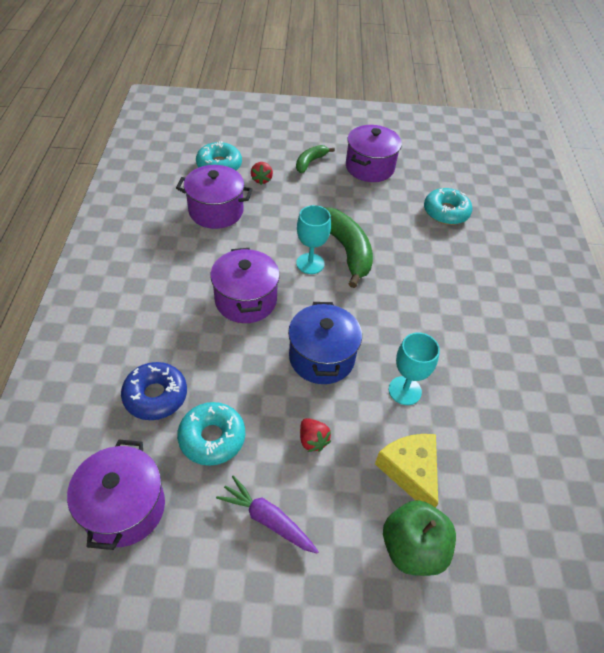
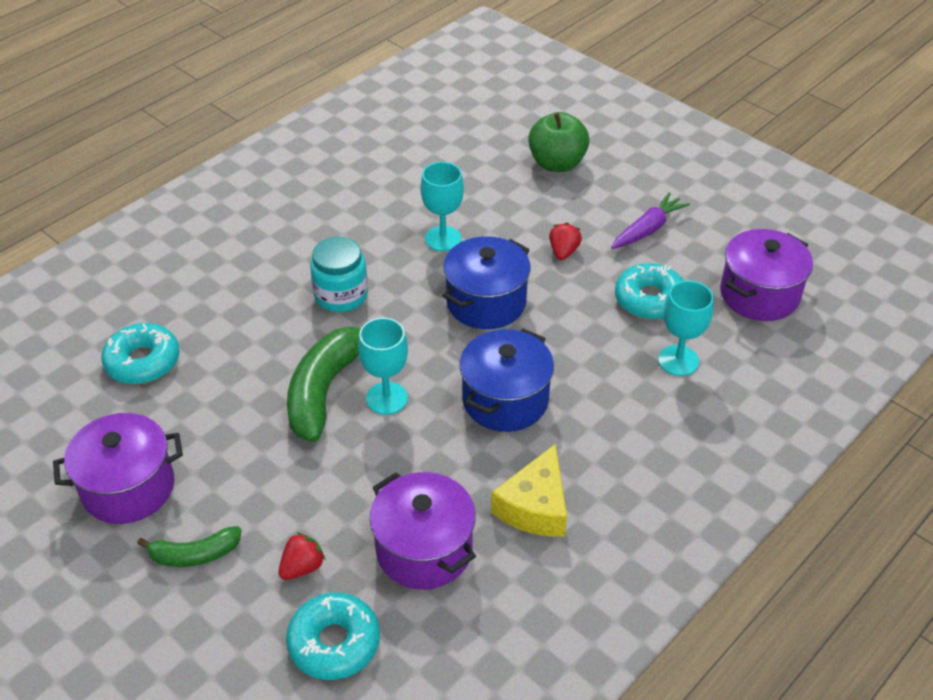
camera: 135 degrees left, 5 degrees down
blue donut [121,362,187,420] -> turquoise goblet [658,281,714,376]
purple pot [210,248,280,323] -> blue pot [459,329,554,432]
purple carrot [216,475,319,554] -> purple carrot turned 120 degrees counterclockwise [611,192,690,249]
yellow cheese [375,434,438,508] -> yellow cheese moved to [491,444,567,537]
none -> turquoise jar [310,237,368,312]

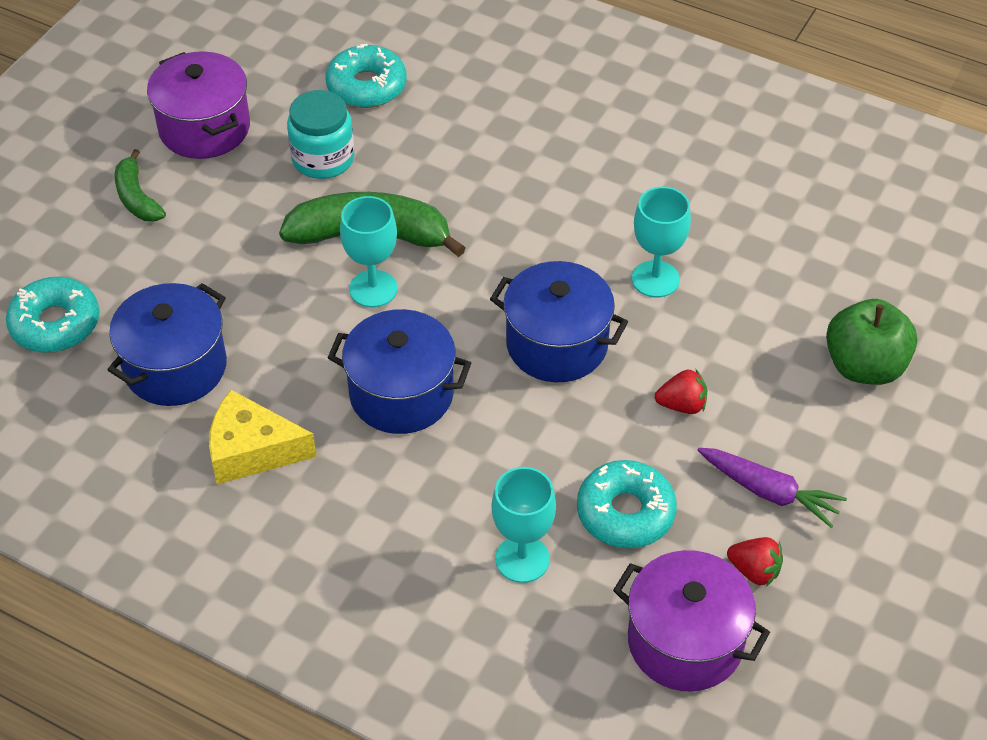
camera: 75 degrees right, 5 degrees up
red strawberry [278,532,326,580] -> red strawberry moved to [727,537,783,586]
turquoise jar [310,237,368,312] -> turquoise jar moved to [287,90,354,179]
purple pot [370,472,476,590] -> blue pot [107,283,227,406]

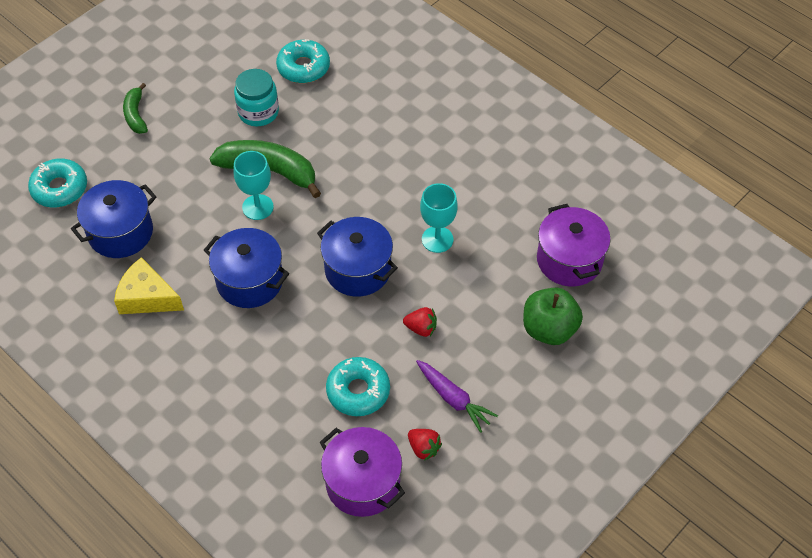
camera: 15 degrees right, 5 degrees up
purple pot [147,51,250,159] -> purple pot moved to [537,204,611,286]
turquoise goblet [492,467,556,583] -> none

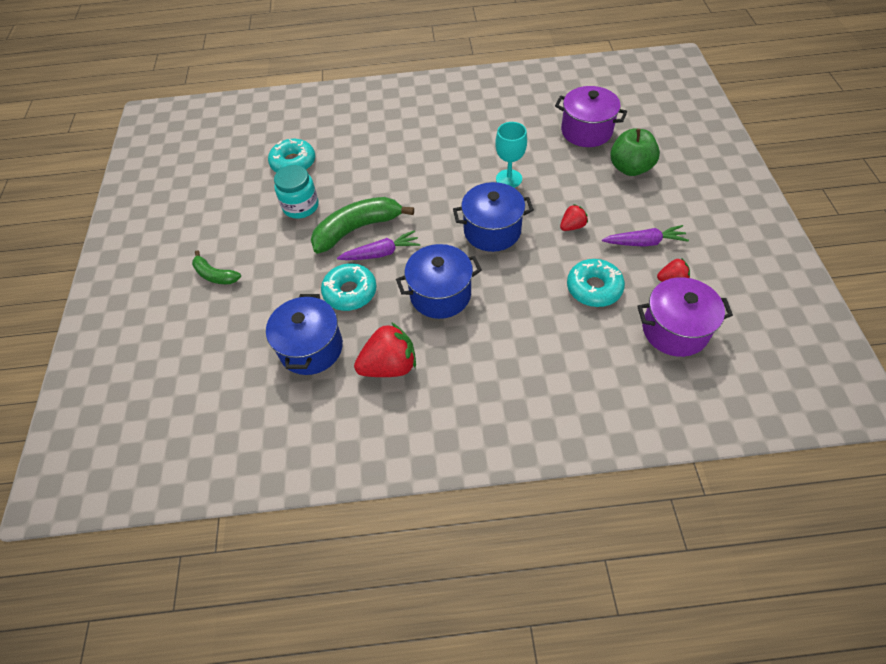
camera: 45 degrees left, 0 degrees up
turquoise donut [28,159,87,207] -> turquoise donut moved to [321,263,377,311]
yellow cheese [114,257,184,314] -> red strawberry [354,322,416,377]
turquoise goblet [233,151,274,220] -> purple carrot [337,230,420,260]

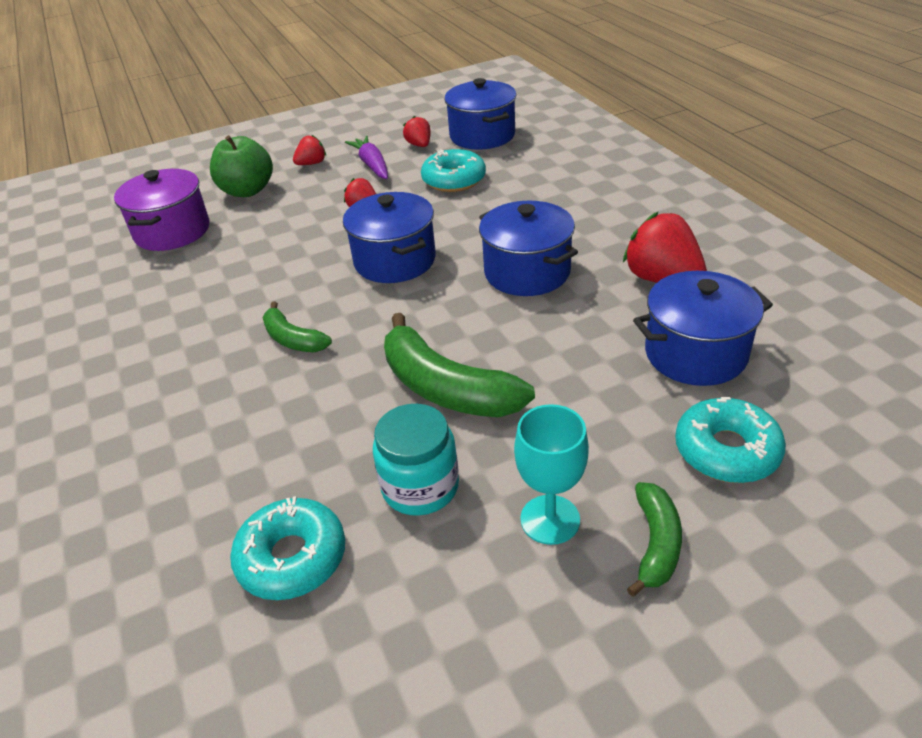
camera: 110 degrees left, 15 degrees down
turquoise donut [321,263,377,311] -> turquoise donut moved to [675,397,786,483]
purple carrot [337,230,420,260] -> none
turquoise goblet [495,122,527,188] -> turquoise goblet moved to [514,404,589,545]
purple pot [637,277,733,357] -> blue pot [444,78,516,150]
none -> green banana [263,301,332,352]
none -> red strawberry [293,135,326,165]

